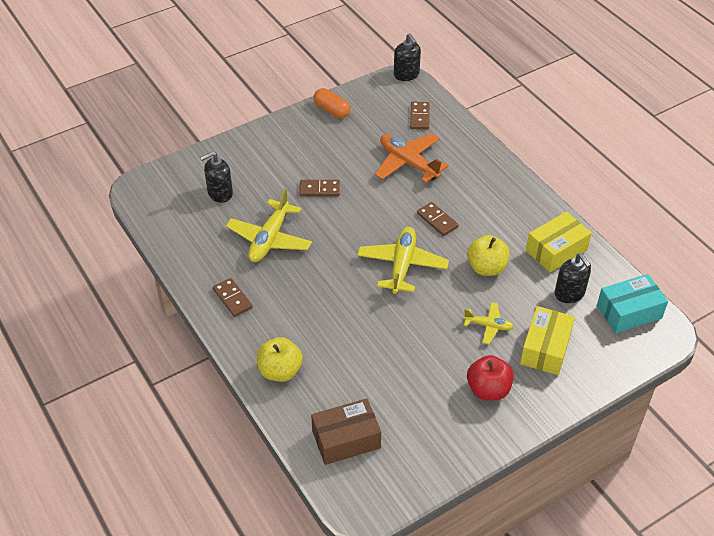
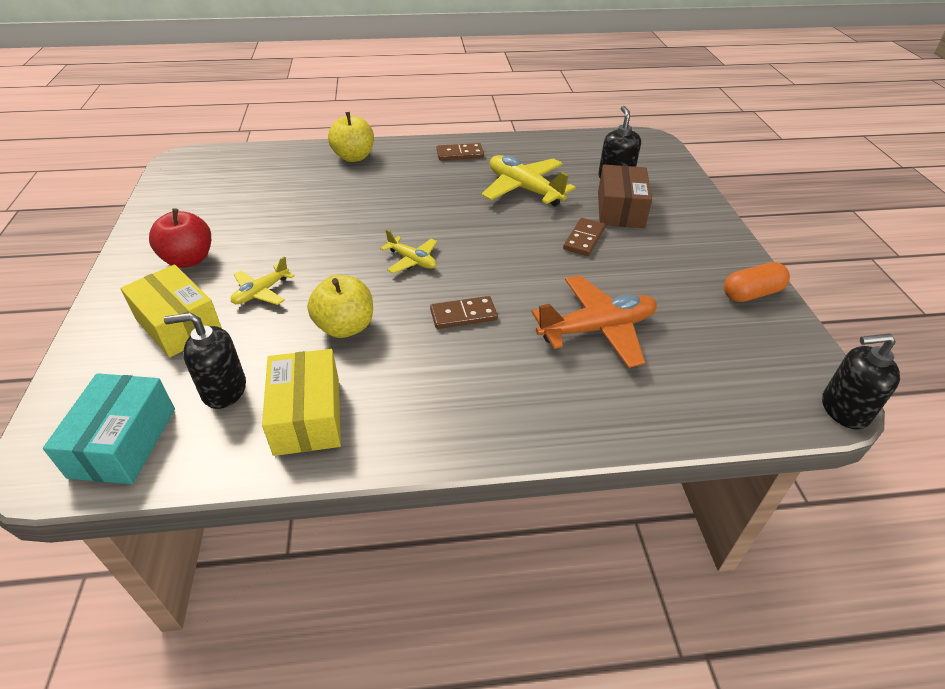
camera: 115 degrees right, 5 degrees down
brown box [311,398,381,465] -> brown box moved to [598,165,652,228]
yellow plane [357,227,449,294] -> yellow plane [380,229,437,274], size x0.55
brown domino [410,101,430,130] -> none

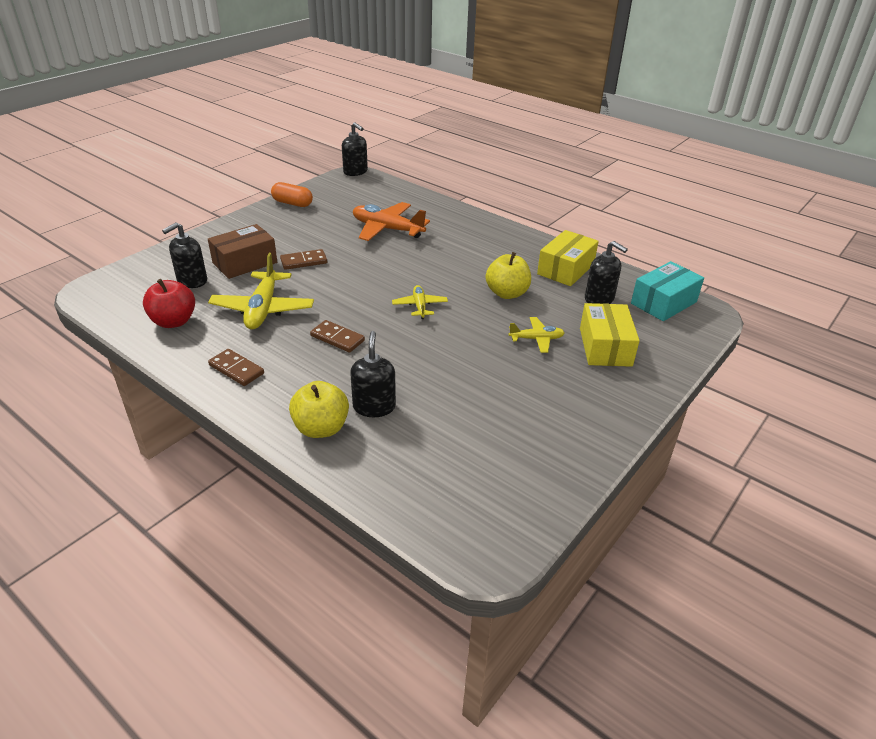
camera: 135 degrees left, 5 degrees down
red apple [149,208,211,268] -> red apple moved to [143,279,195,328]
brown domino [430,296,498,329] -> brown domino moved to [310,320,365,353]
none -> black soap dispenser [350,331,396,417]

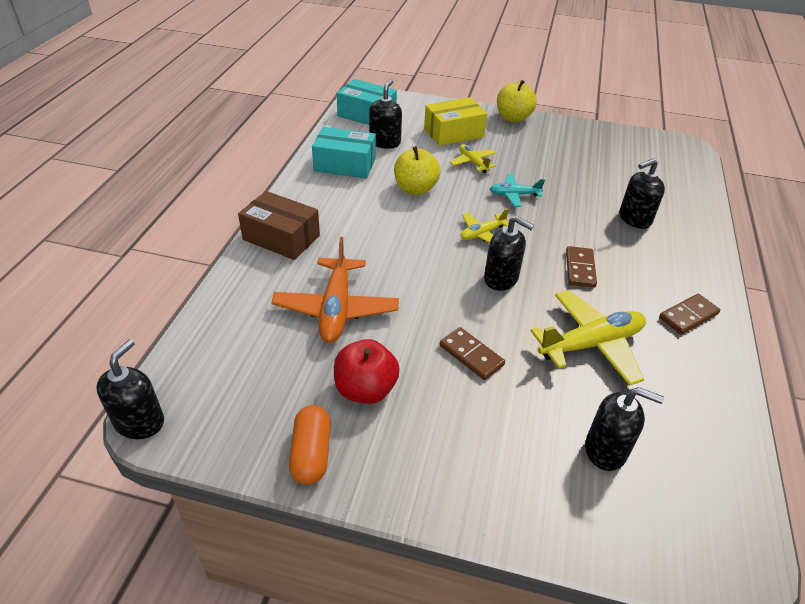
camera: 115 degrees left, 5 degrees up
red apple [143,279,195,328] -> red apple moved to [334,339,400,404]
brown box [208,224,277,279] -> brown box moved to [238,191,320,260]
brown domino [208,349,264,386] -> brown domino turned 45 degrees clockwise [659,294,720,335]
yellow apple [289,381,349,438] -> yellow apple moved to [497,80,537,122]
yellow box [537,230,599,286] -> turquoise box [312,127,376,179]
none -> black soap dispenser [484,216,534,291]
none -> turquoise plane [490,174,545,207]

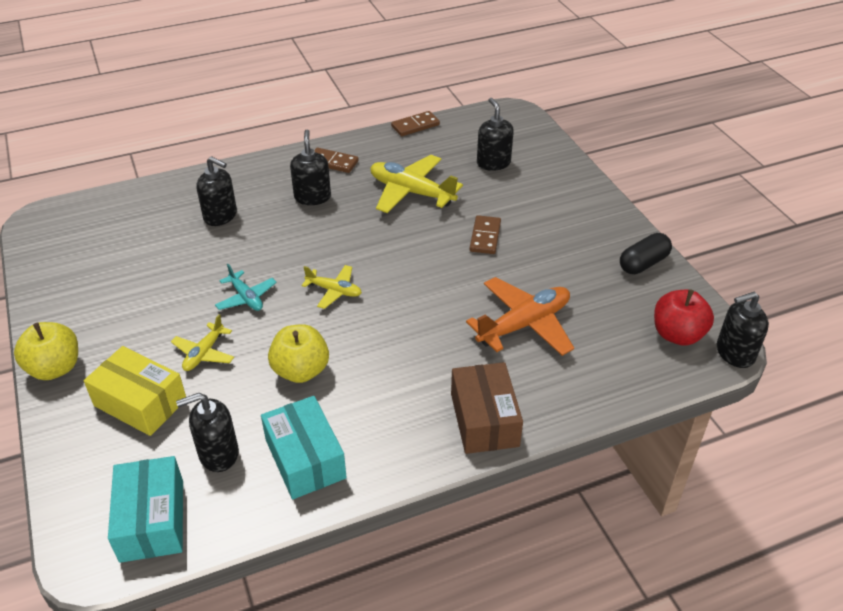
camera: 125 degrees left, 0 degrees up
orange capsule [289,405,331,485] -> black capsule [620,233,672,274]
red apple [334,339,400,404] -> red apple moved to [654,289,714,346]
black soap dispenser [484,216,534,291] -> black soap dispenser moved to [290,129,331,205]
brown domino [566,246,597,288] -> brown domino moved to [391,111,440,136]

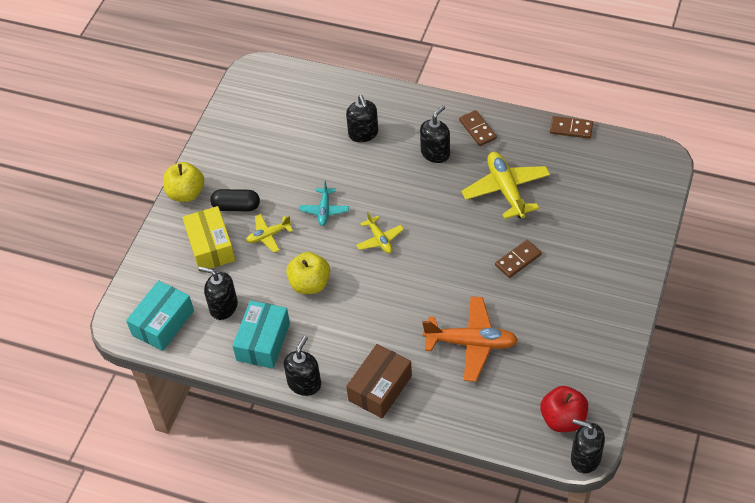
camera: 45 degrees right, 10 degrees up
black soap dispenser [477,98,514,171] -> black soap dispenser moved to [284,336,321,396]
black capsule [620,233,672,274] -> black capsule moved to [210,189,260,211]

